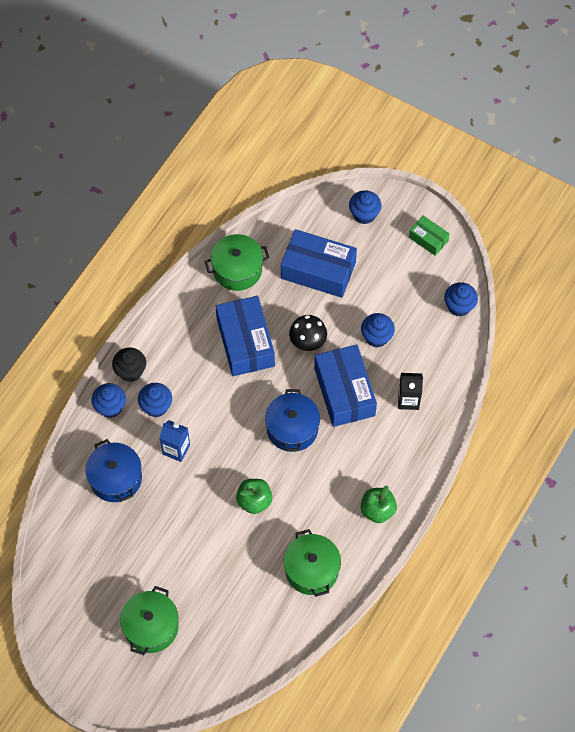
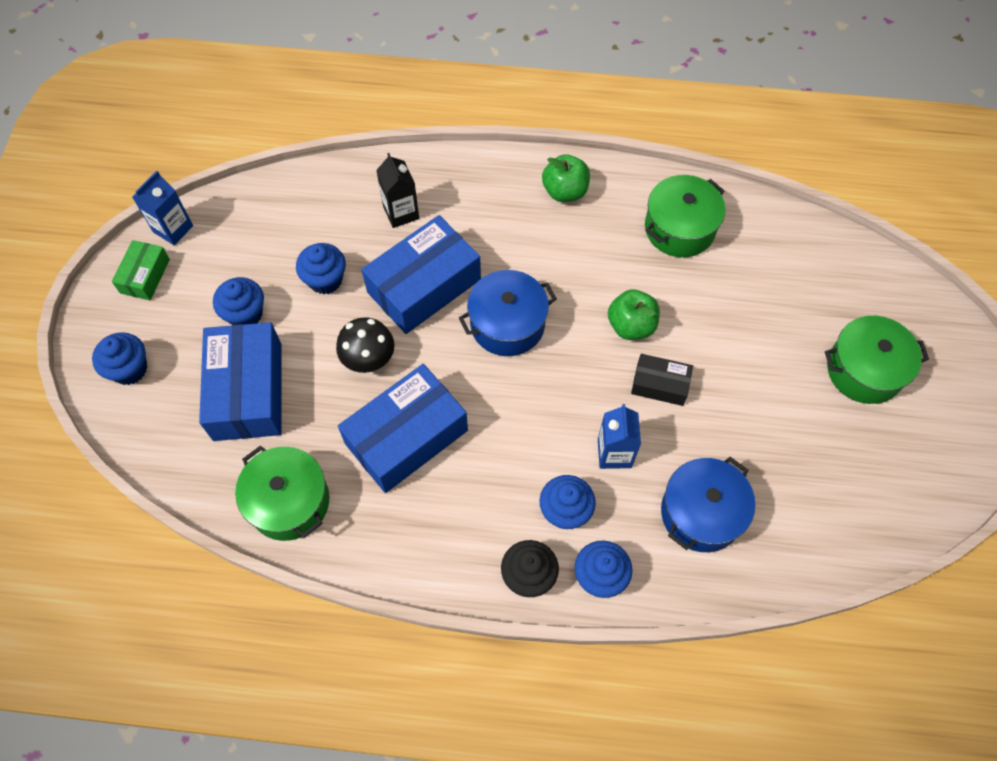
camera: 115 degrees left, 0 degrees up
blue cupcake [444,282,478,317] -> blue cupcake moved to [213,277,264,325]
none -> blue carton [132,171,193,245]
none -> black box [631,354,693,406]

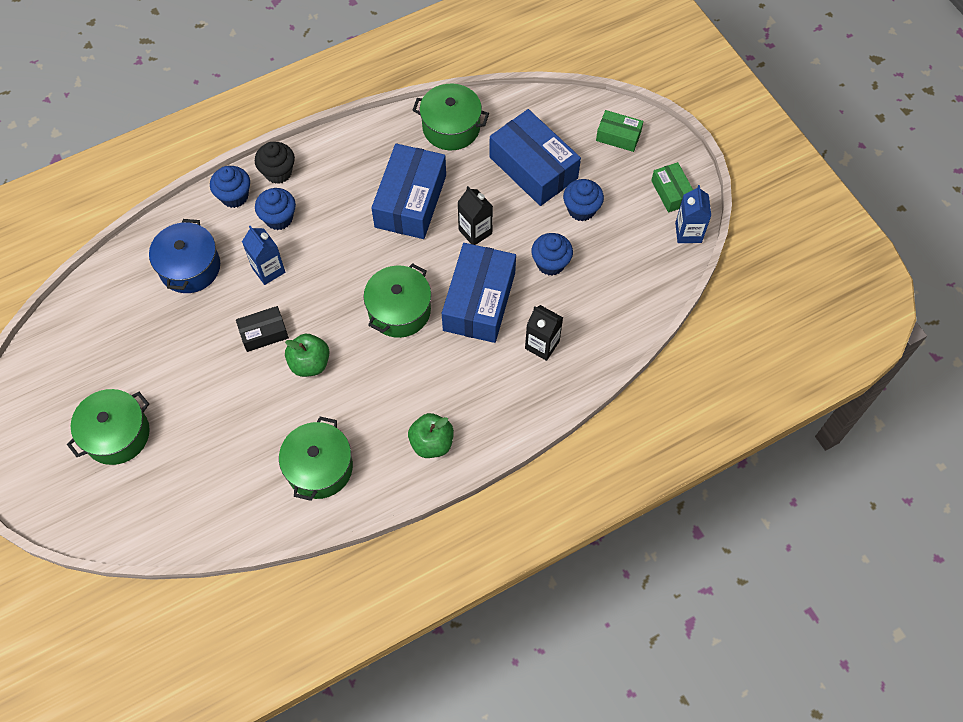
camera: 145 degrees right, 0 degrees up
blue cupcake [92,332,147,385] -> green box [596,110,643,152]
black mushroom [336,317,395,373] -> black carton [457,186,493,245]
blue pot [459,270,557,356] -> green pot [364,263,431,338]

